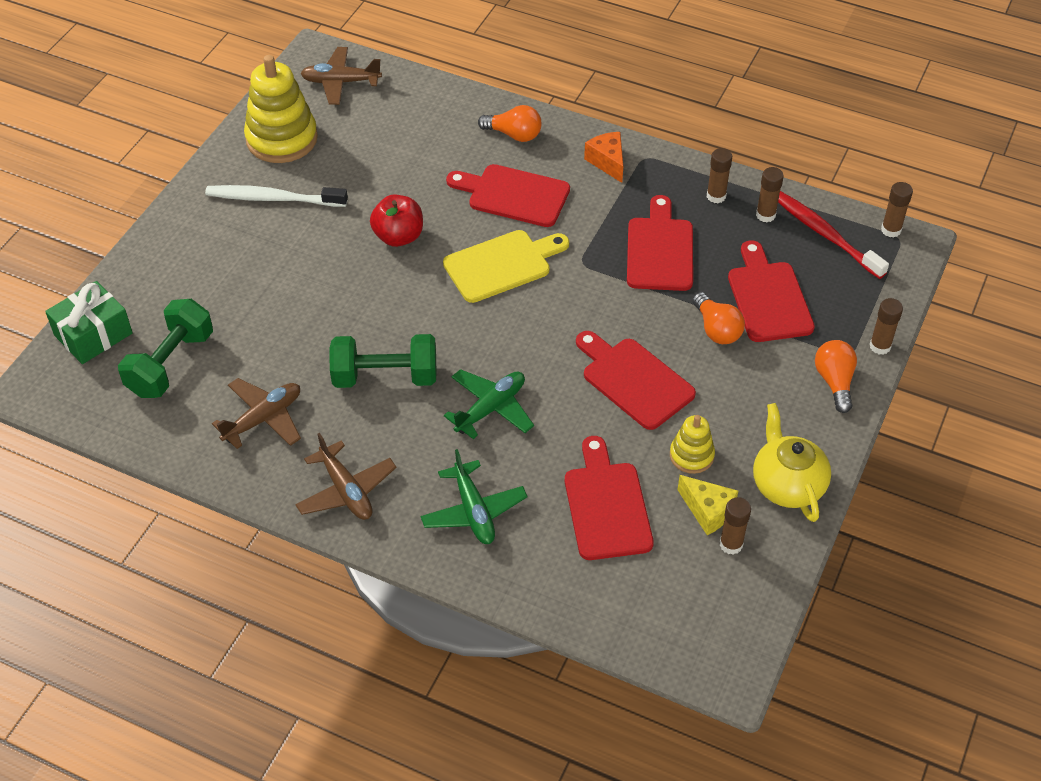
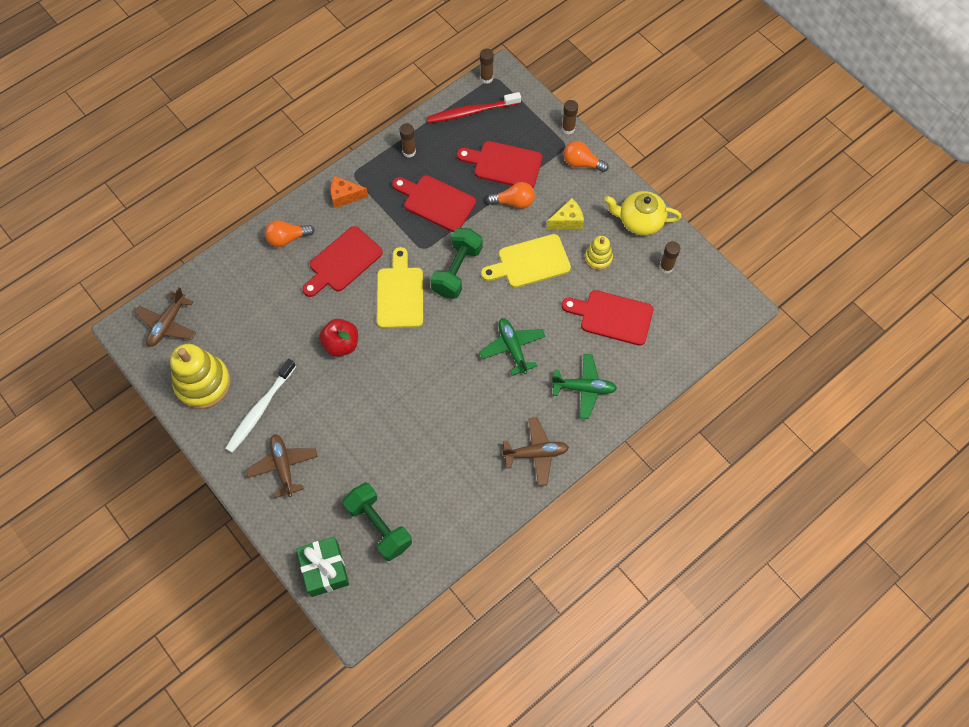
camera: 65 degrees left, 15 degrees up
brown plane [212,378,301,449] -> brown plane moved to [246,434,318,498]
green dumbbell [329,334,437,388] -> green dumbbell moved to [430,228,483,299]
orange light bulb [478,105,542,142] -> orange light bulb turned 150 degrees counterclockwise [265,220,315,247]
red cutting board [576,331,696,430] -> yellow cutting board [481,234,571,288]
yellow cheese [677,475,738,535] -> yellow cheese moved to [547,198,584,229]
brown glue stick [756,167,784,222] -> none

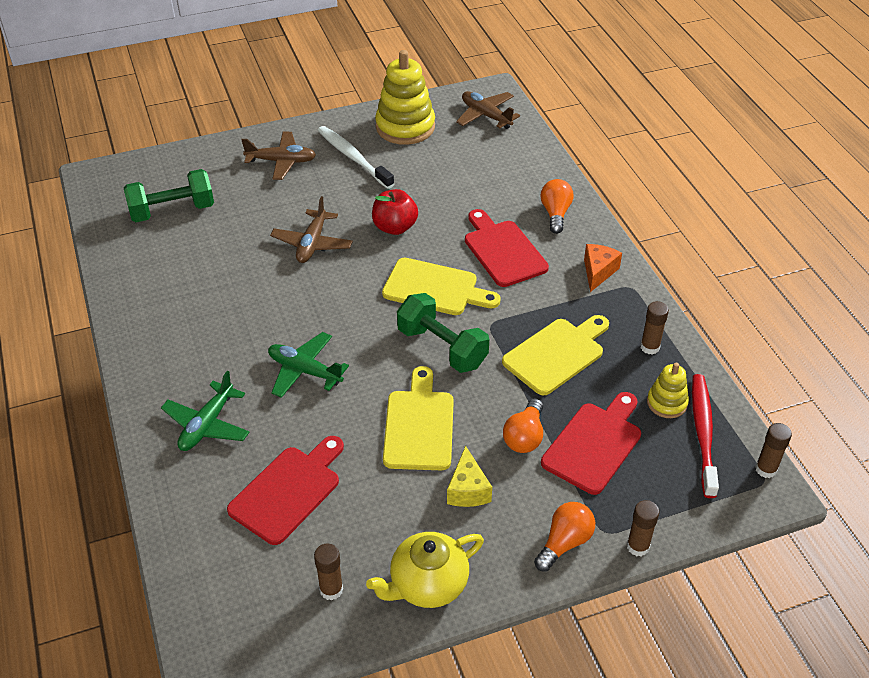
camera: 110 degrees right, 20 degrees down
green gift [296,537,349,597] -> none
red cutting board [392,175,476,232] -> yellow cutting board [502,315,609,395]
green plane [479,318,546,376] -> green plane turned 150 degrees counterclockwise [268,332,349,398]
brown plane [502,417,569,486] -> brown plane moved to [270,196,353,263]
yellow stacking toy [585,236,613,270] -> yellow stacking toy moved to [647,363,689,418]
yellow teapot [604,191,682,236] -> yellow teapot turned 150 degrees counterclockwise [366,532,484,608]

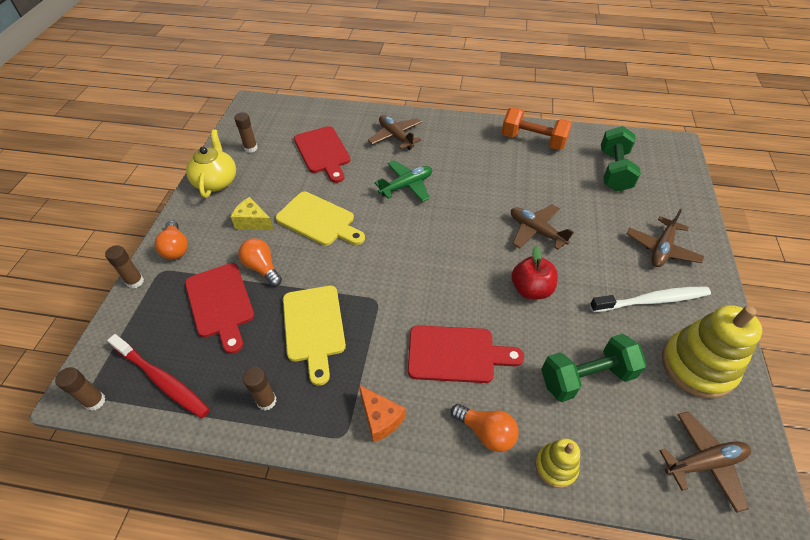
camera: 120 degrees right, 5 degrees up
green plane [161,371,250,451] -> brown plane [368,115,422,150]
yellow cutting board [382,258,501,315] -> none
green dumbbell [397,293,489,373] -> green dumbbell moved to [541,334,647,402]
yellow stacking toy [647,363,689,418] -> yellow stacking toy moved to [535,438,580,488]
none -> orange dumbbell [502,107,572,150]

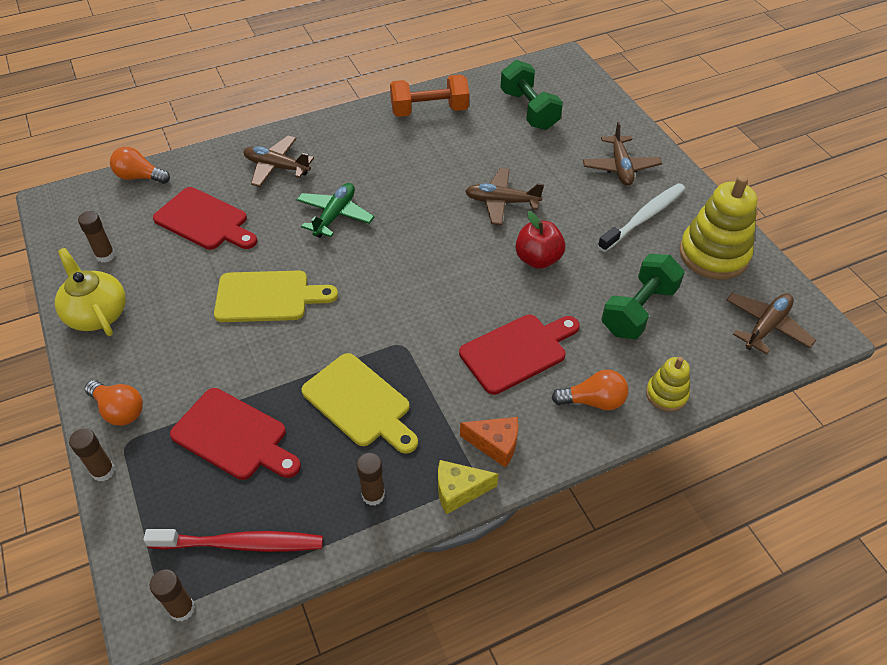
camera: 35 degrees left, 0 degrees up
yellow cheese [230,197,274,230] -> yellow cheese moved to [438,460,498,515]
orange light bulb [238,238,282,286] -> orange light bulb moved to [110,147,170,184]

